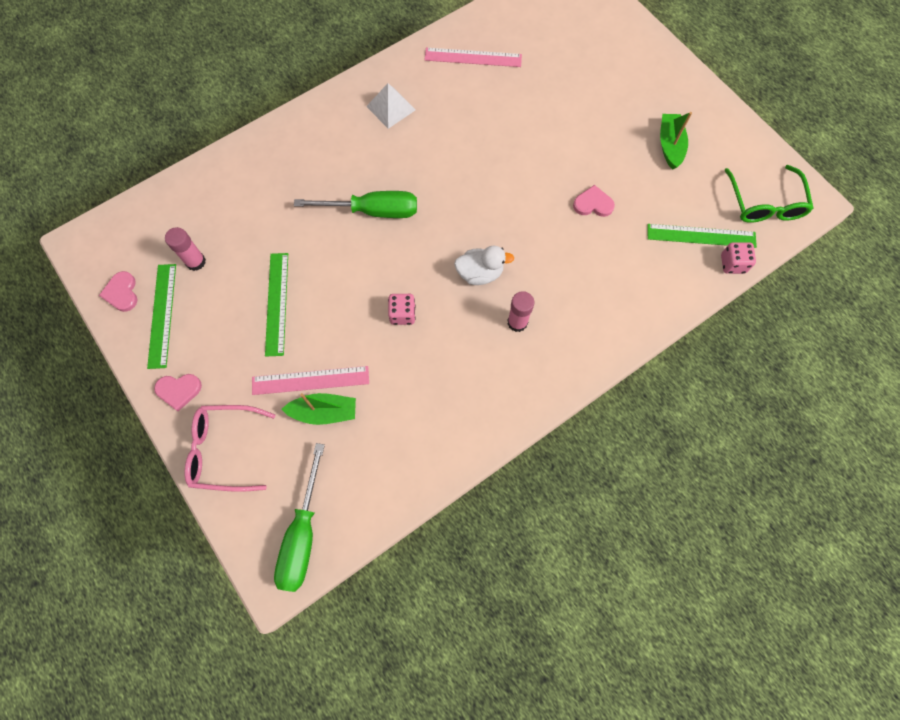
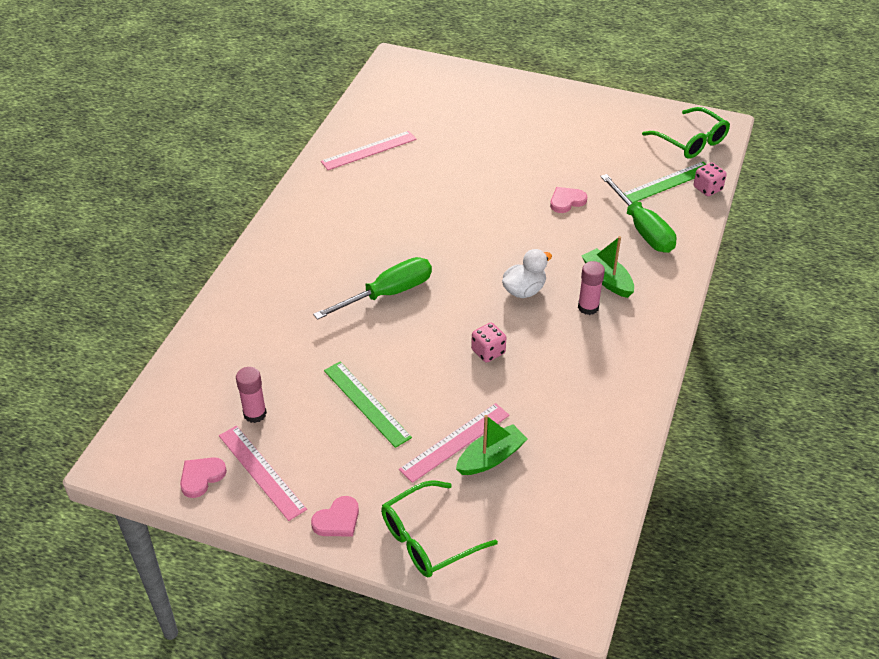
camera: 35 degrees left, 25 degrees down
pink heart [99,271,138,312] -> pink heart turned 90 degrees clockwise [180,457,227,498]
green ruler [147,264,176,369] -> pink ruler [219,426,307,521]
pink glasses [184,405,275,492] -> green glasses [381,480,498,577]
green screwdriver [274,443,325,592] -> green screwdriver moved to [600,174,677,253]
white pyramid [366,83,415,129] -> none
green boat [660,112,692,170] -> green boat moved to [581,236,634,298]

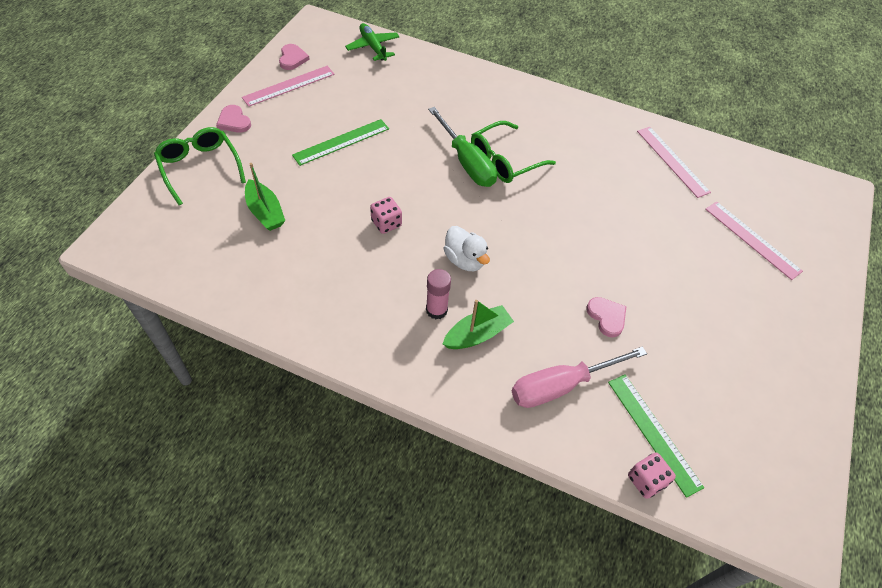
camera: 90 degrees right, 10 degrees up
pink heart [180,457,227,498] -> pink heart turned 45 degrees clockwise [279,44,310,70]
pink glue stick [236,367,267,423] -> none
pink ruler [399,403,510,483] -> pink ruler moved to [705,202,803,280]
green screwdriver [600,174,677,253] -> pink screwdriver [512,346,647,408]
green glasses [642,107,730,159] -> green glasses moved to [471,121,556,183]
none -> green plane [345,23,400,61]

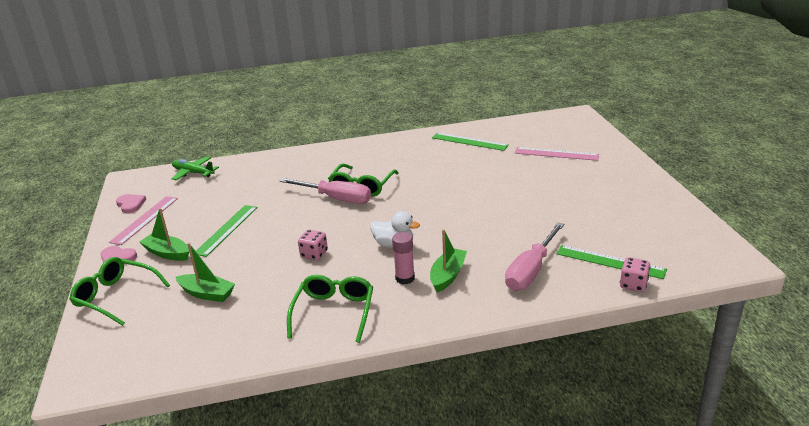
camera: 30 degrees left, 25 degrees down
green screwdriver [428,107,497,187] -> pink screwdriver [280,178,371,204]
pink heart [586,297,626,337] -> none
pink ruler [637,127,711,198] -> green ruler [432,133,509,151]
none -> green boat [139,208,189,261]
none -> green glasses [287,275,373,343]

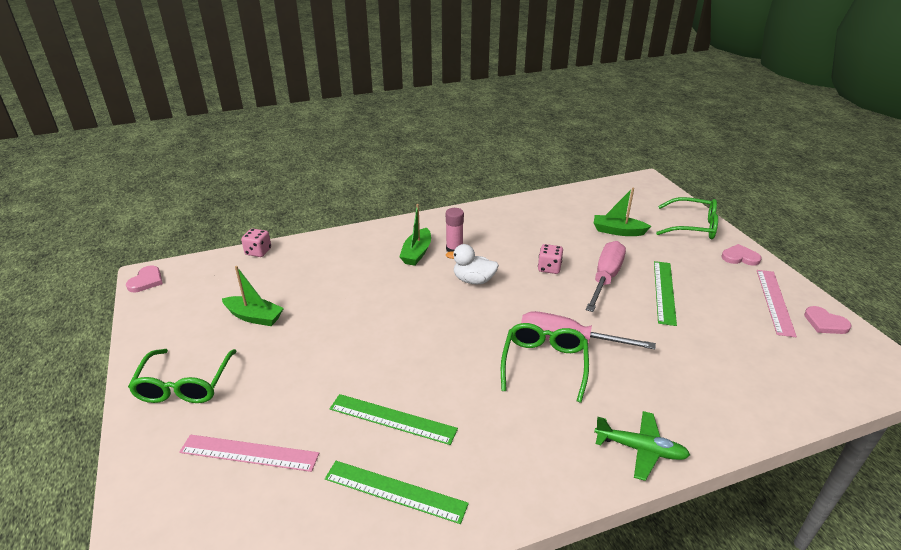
camera: 170 degrees right, 5 degrees up
green boat [139,208,189,261] -> green boat moved to [222,266,284,326]
green plane [172,157,219,181] -> green plane moved to [594,411,690,481]
green glasses [287,275,373,343] -> green glasses moved to [128,349,237,403]
pink screwdriver [505,222,564,291] -> pink screwdriver moved to [586,241,626,312]
green ruler [556,245,667,279] -> green ruler moved to [330,394,458,445]
none -> pink heart [126,266,163,292]

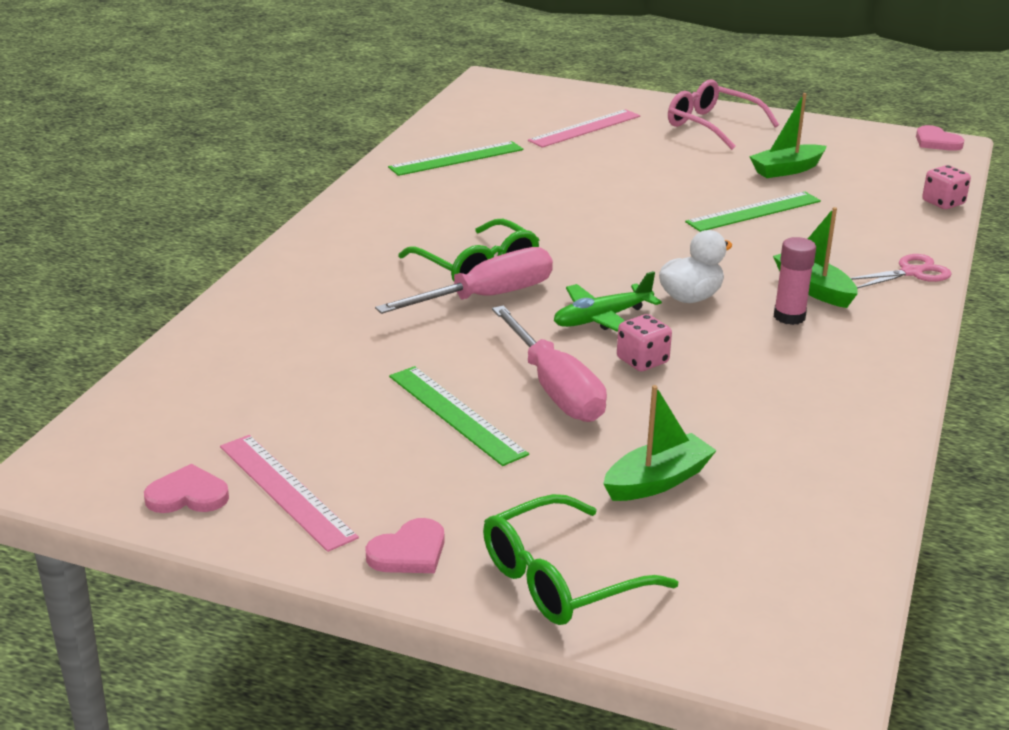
camera: 130 degrees right, 5 degrees down
green glasses [128,349,237,403] -> pink glasses [668,79,779,150]
green ruler [330,394,458,445] -> green ruler moved to [685,192,821,232]
green plane [594,411,690,481] -> green plane moved to [554,271,662,332]
none -> pink scissors [850,254,952,289]

